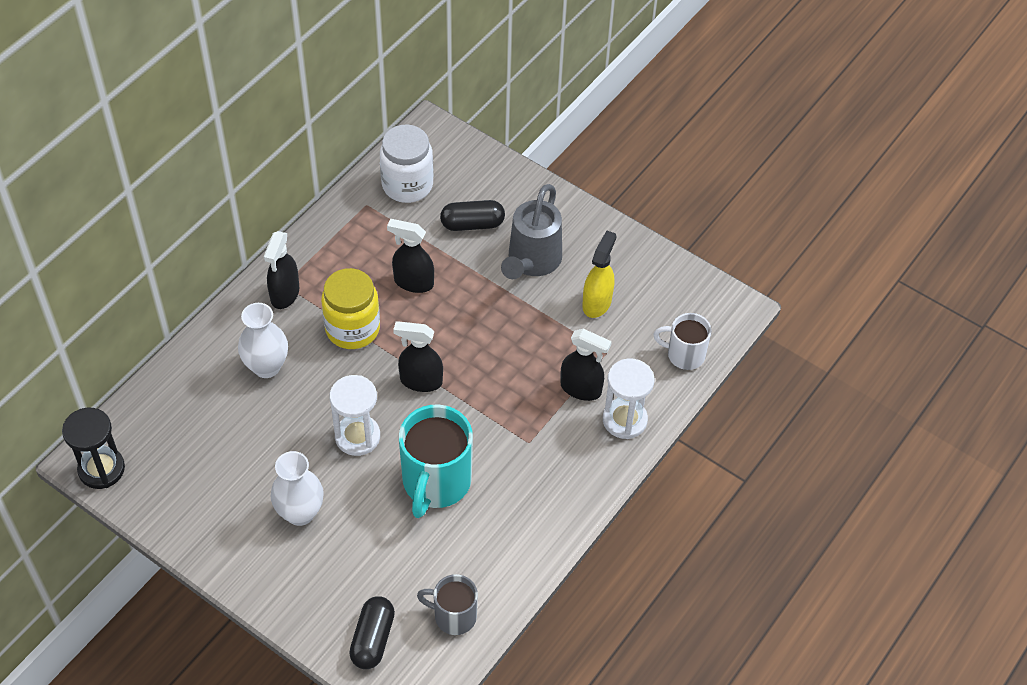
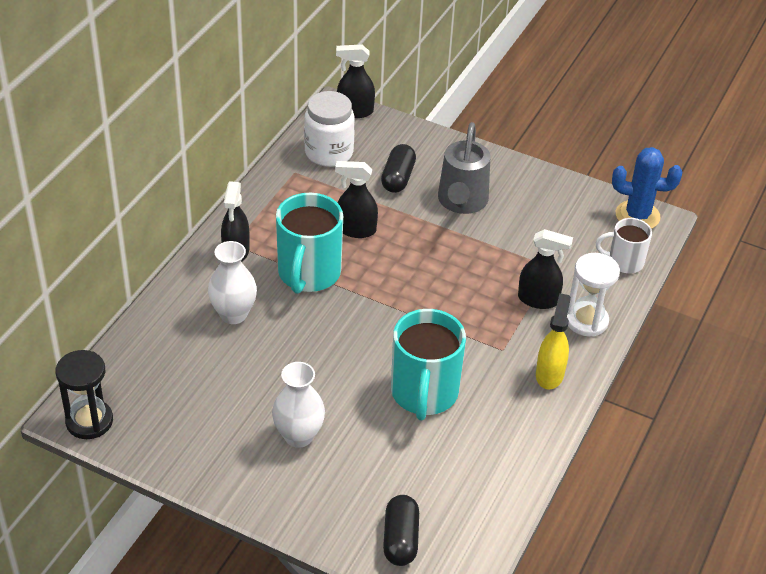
camera: 10 degrees left, 10 degrees down
yellow jar [321,268,380,349] -> turquoise mug [276,193,343,294]
white hourglass [330,375,380,456] -> none
black spray bottle [393,321,443,392] -> black spray bottle moved to [336,44,375,118]
grey mug [417,574,478,635] -> none
black capsule [440,200,505,231] -> black capsule turned 60 degrees counterclockwise [381,144,416,193]
yellow spray bottle [582,231,616,318] -> yellow spray bottle moved to [536,293,571,390]
none -> blue cactus [612,147,682,229]

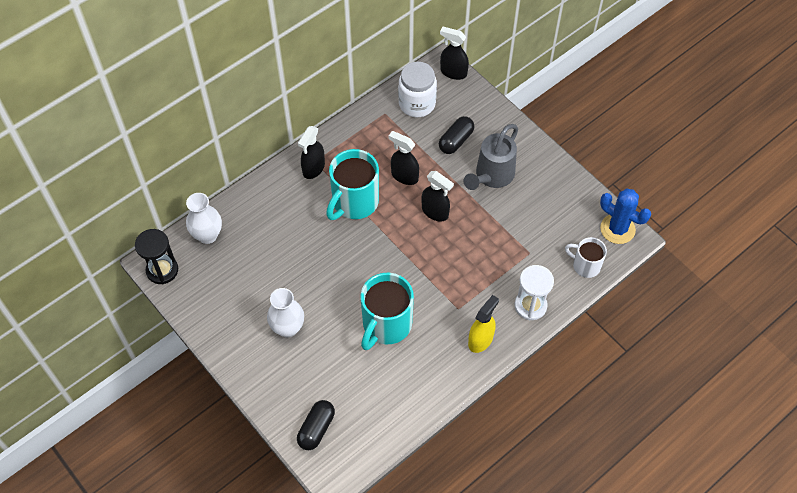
camera: 25 degrees right, 15 degrees up
white vase [208,241,257,324] -> white vase moved to [186,193,222,244]
black spray bottle [518,229,573,309] -> black spray bottle moved to [421,171,454,221]

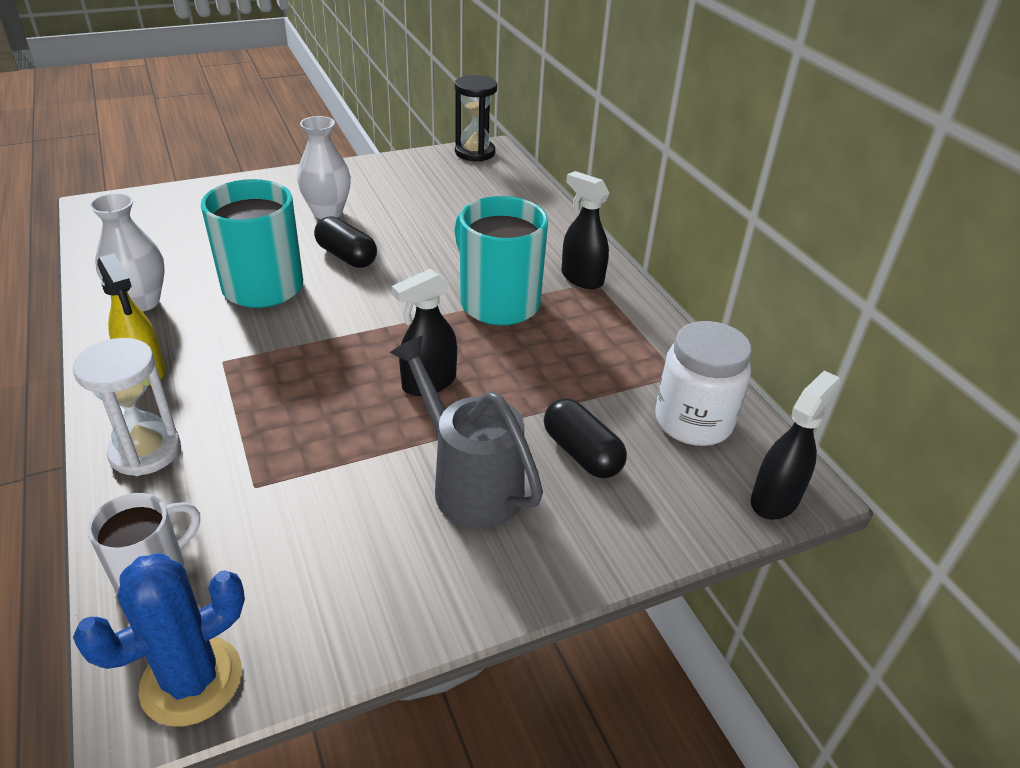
camera: 105 degrees right, 20 degrees down
white vase [186,193,222,244] -> white vase moved to [89,193,165,312]
black capsule [297,400,335,450] -> black capsule moved to [314,216,377,268]
black spray bottle [389,131,419,185] -> none

